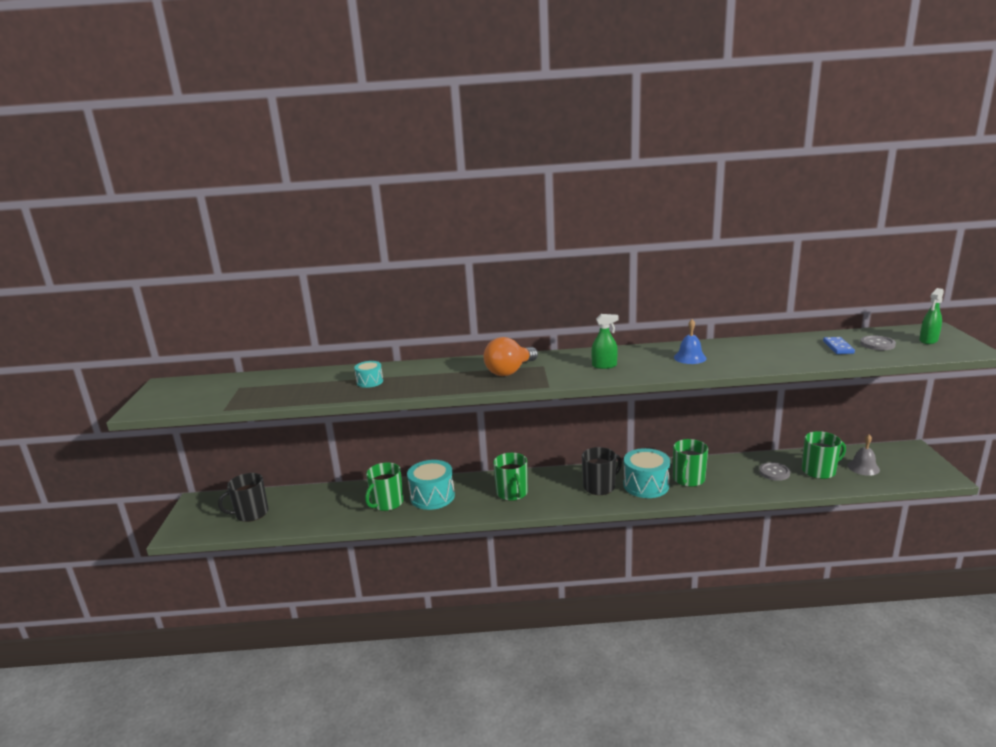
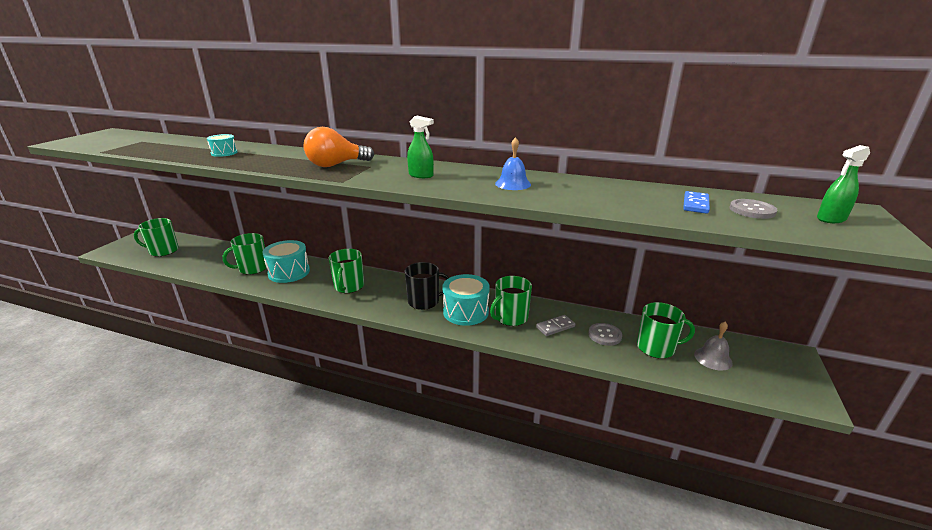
camera: 20 degrees right, 5 degrees up
black mug [218,473,269,522] -> green mug [134,218,179,256]
none -> grey domino [536,315,575,336]

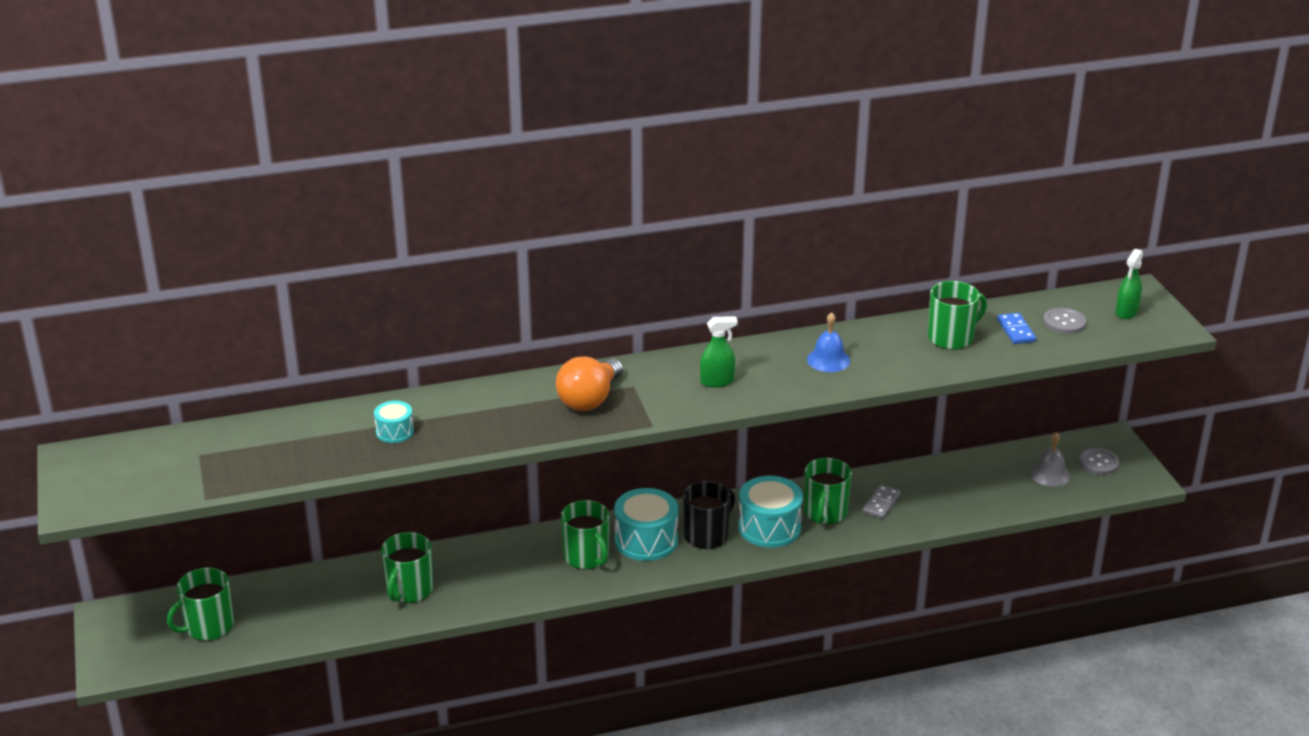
camera: 35 degrees left, 5 degrees up
turquoise drum [262,240,310,283] -> turquoise drum moved to [614,488,678,561]
grey button [588,323,622,346] -> grey button moved to [1079,448,1119,475]
green mug [637,302,695,359] -> green mug moved to [928,281,987,350]

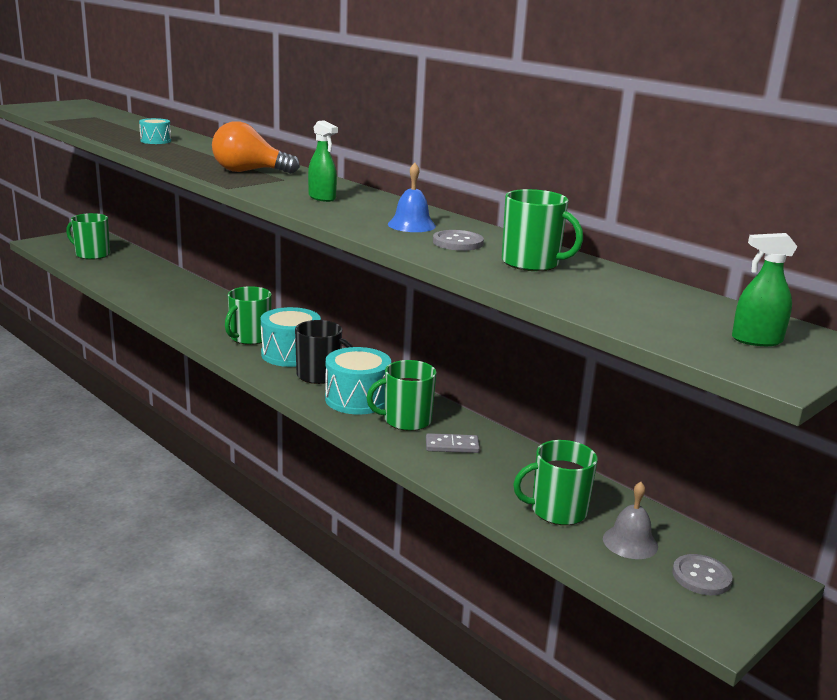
camera: 60 degrees right, 10 degrees down
green mug [381,532,433,603] -> green mug moved to [513,440,598,525]
blue domino [997,313,1036,344] -> none
grey button [1043,308,1086,334] -> grey button moved to [433,230,484,251]

